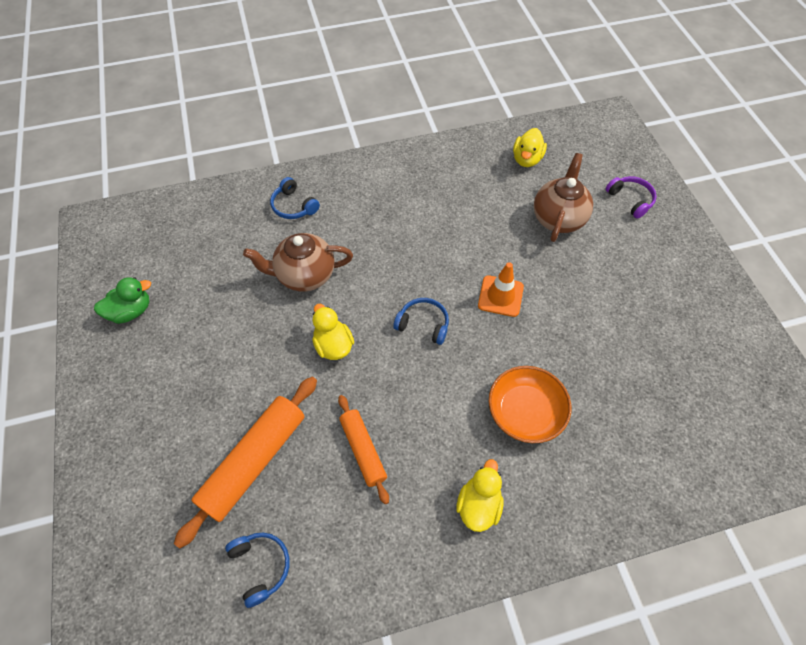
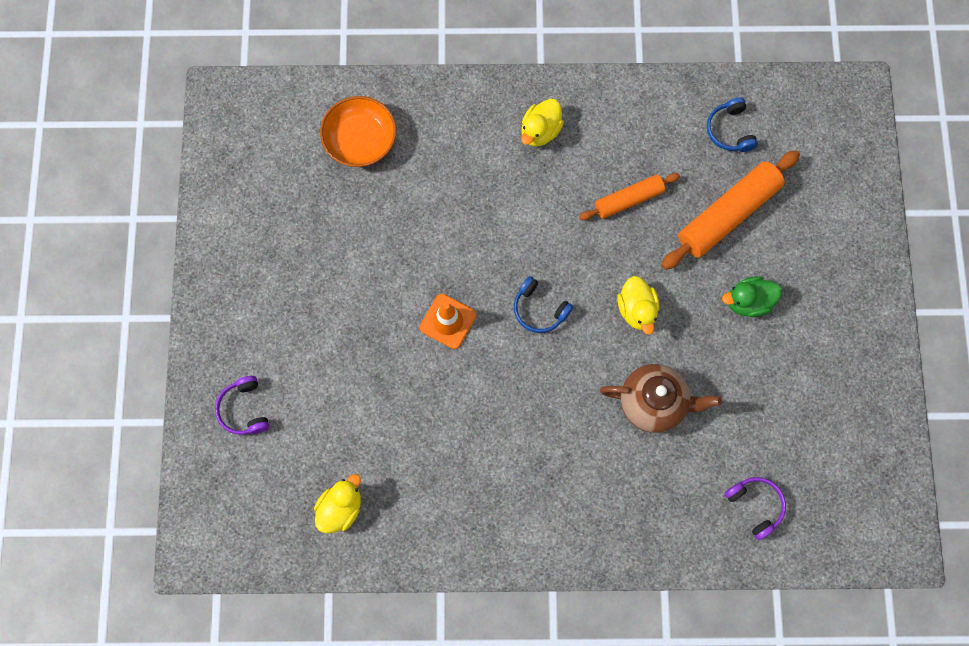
camera: 165 degrees left, 15 degrees up
green duck [94,277,151,324] -> green duck moved to [722,276,782,317]
blue headphones [270,177,320,219] -> none
orange rolling pin [338,395,389,504] -> orange rolling pin turned 75 degrees clockwise [579,173,680,220]
orange bowl [489,366,571,443] -> orange bowl moved to [320,96,396,167]
brown teapot [534,153,593,242] -> none
none -> purple headphones [724,477,786,540]

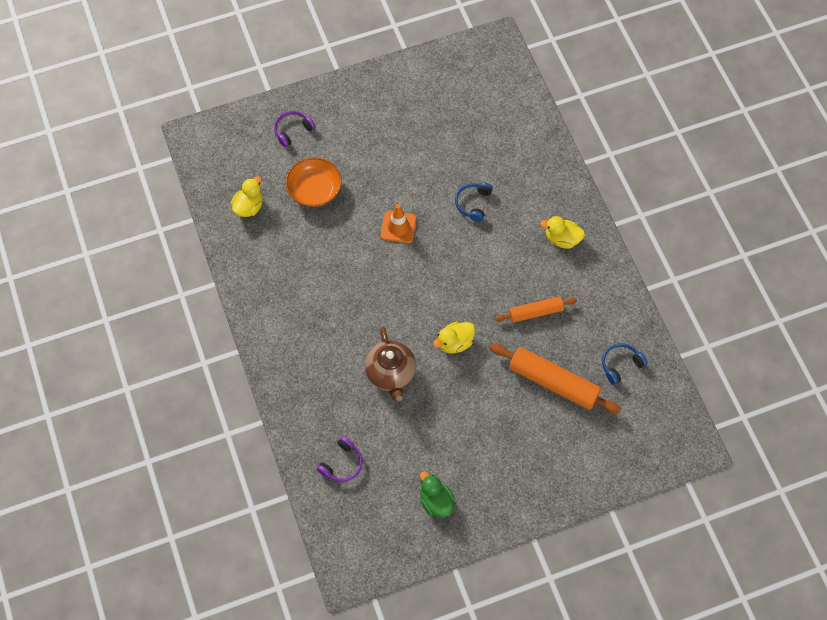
camera: 70 degrees right, 10 degrees down
yellow duck [314,474,361,533] -> yellow duck turned 75 degrees counterclockwise [231,176,263,217]
orange bowl [320,96,396,167] -> orange bowl moved to [285,157,342,207]
blue headphones [514,276,573,333] -> blue headphones moved to [455,182,493,222]
orange rolling pin [579,173,680,220] -> orange rolling pin turned 60 degrees counterclockwise [495,297,577,323]
green duck [722,276,782,317] -> green duck moved to [420,471,455,517]

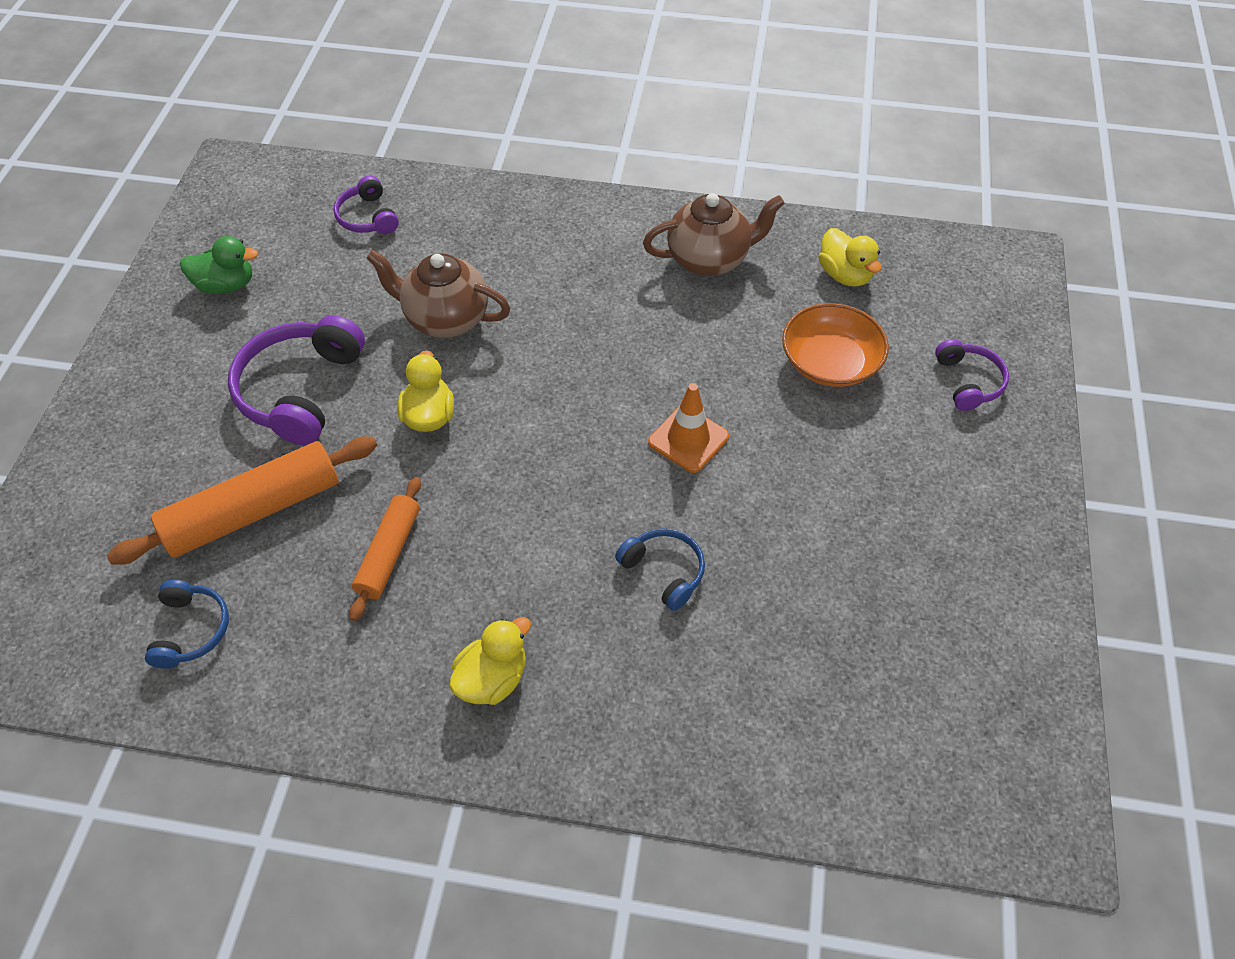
camera: 120 degrees right, 10 degrees down
none -> purple headphones [228,315,365,445]
none -> brown teapot [643,193,785,276]

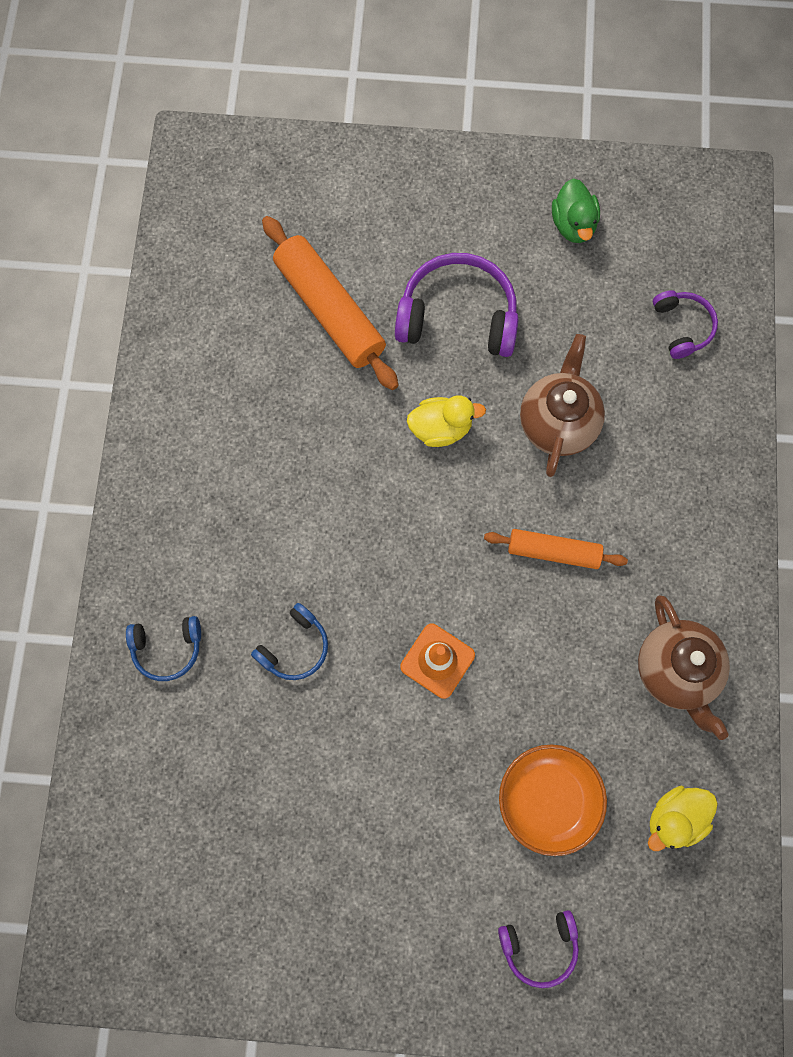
camera: 85 degrees right, 20 degrees up
blue headphones [145,580,229,669] -> blue headphones moved to [126,616,201,681]
purple headphones [333,176,399,234] -> purple headphones turned 105 degrees clockwise [653,290,718,359]
orange rolling pin [349,477,421,621] -> orange rolling pin moved to [484,529,628,569]
yellow duck [449,617,531,705] -> none

